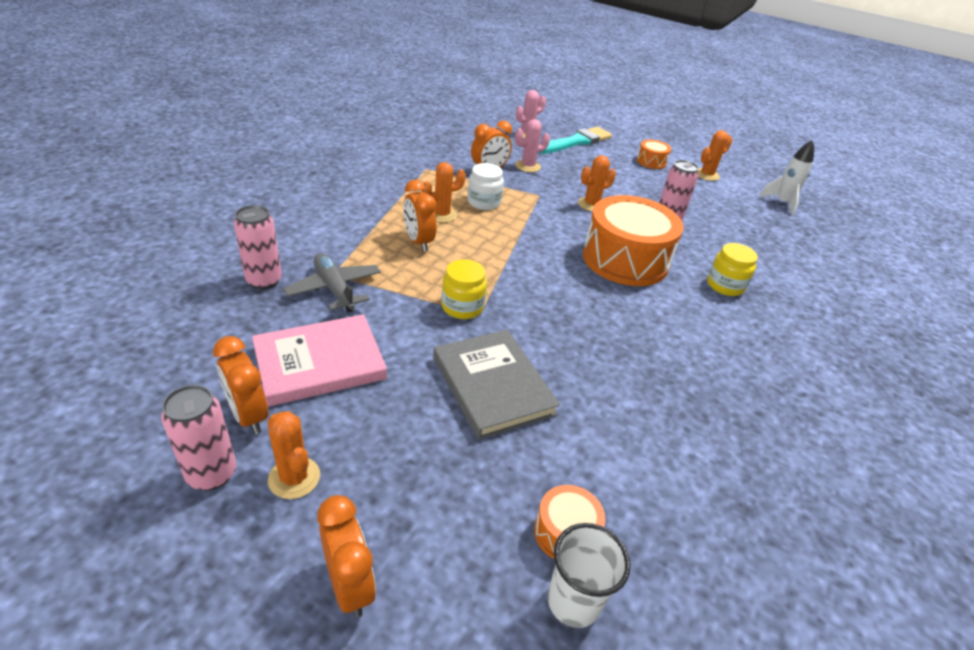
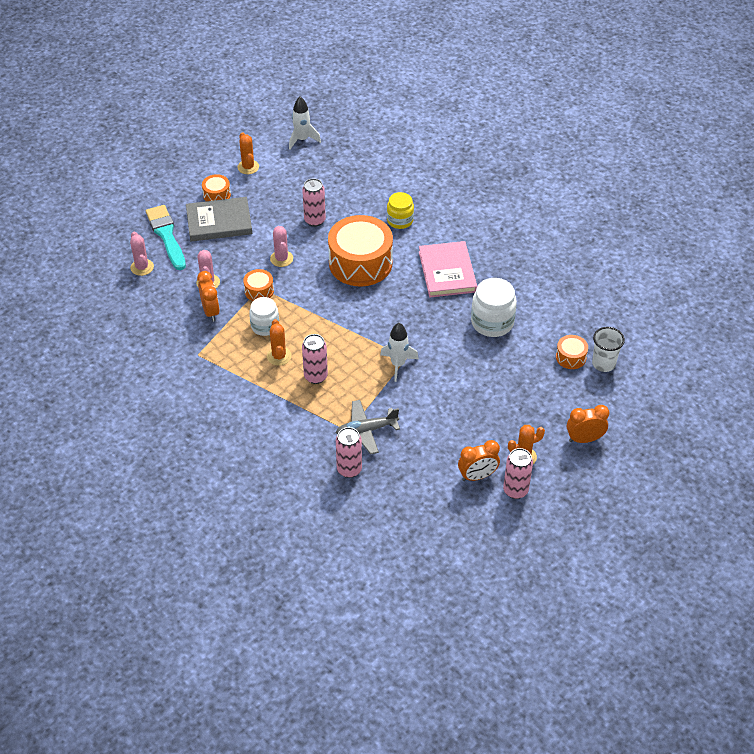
camera: 70 degrees left, 10 degrees up
pink book [252,314,387,407] -> pink book moved to [419,241,477,298]
orange clock [403,180,436,252] -> pink can [302,334,328,384]
grey book [433,329,560,440] -> grey book moved to [186,197,253,242]
yellow jar [441,259,487,319] -> white rocket [380,323,419,382]
orange cactus [578,155,616,211] -> pink cactus [270,226,293,267]
none -> orange drum [243,269,274,301]
none -> white jar [471,278,517,337]

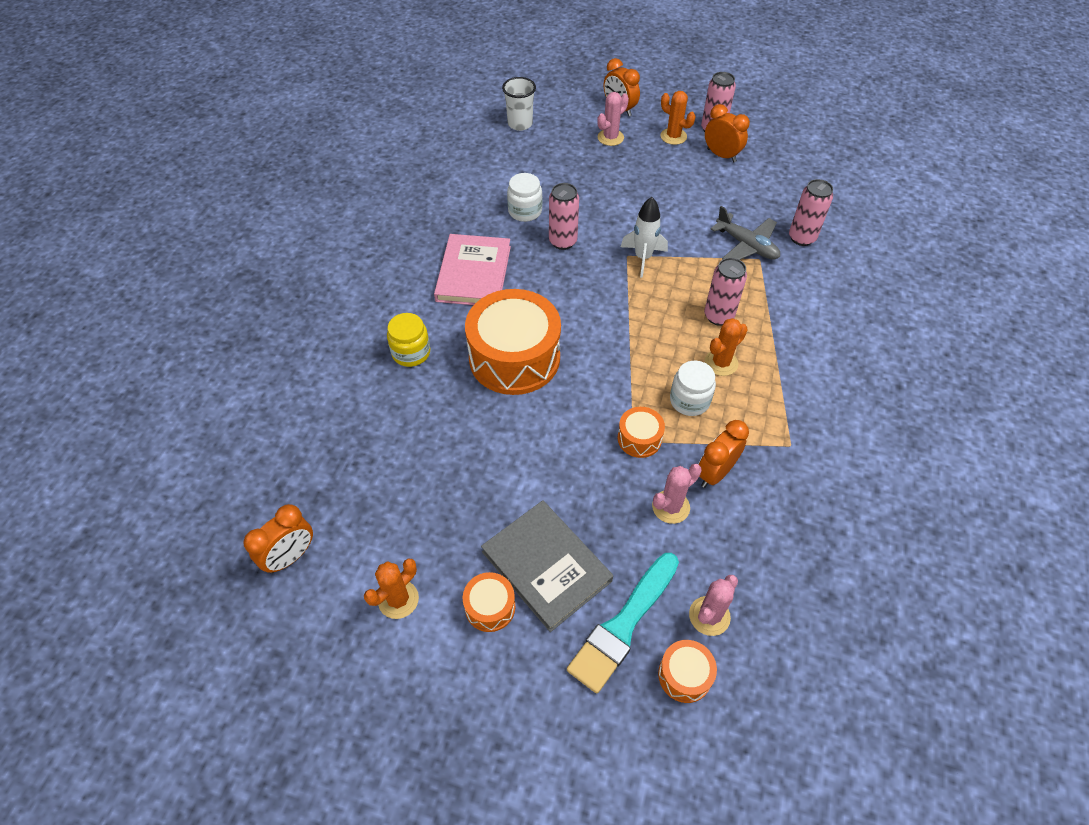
camera: 120 degrees left, 5 degrees up
pink cactus [270,226,293,267] -> pink cactus moved to [597,92,629,146]
white rocket [289,97,321,150] -> orange clock [243,504,313,573]
pink can [302,178,326,227] -> pink can moved to [549,183,579,250]
pink book [419,241,477,298] -> pink book turned 45 degrees counterclockwise [434,234,511,305]
white jar [471,278,517,337] -> white jar [507,173,542,222], size x0.66
orange drum [556,335,588,369] -> orange drum moved to [658,640,717,703]

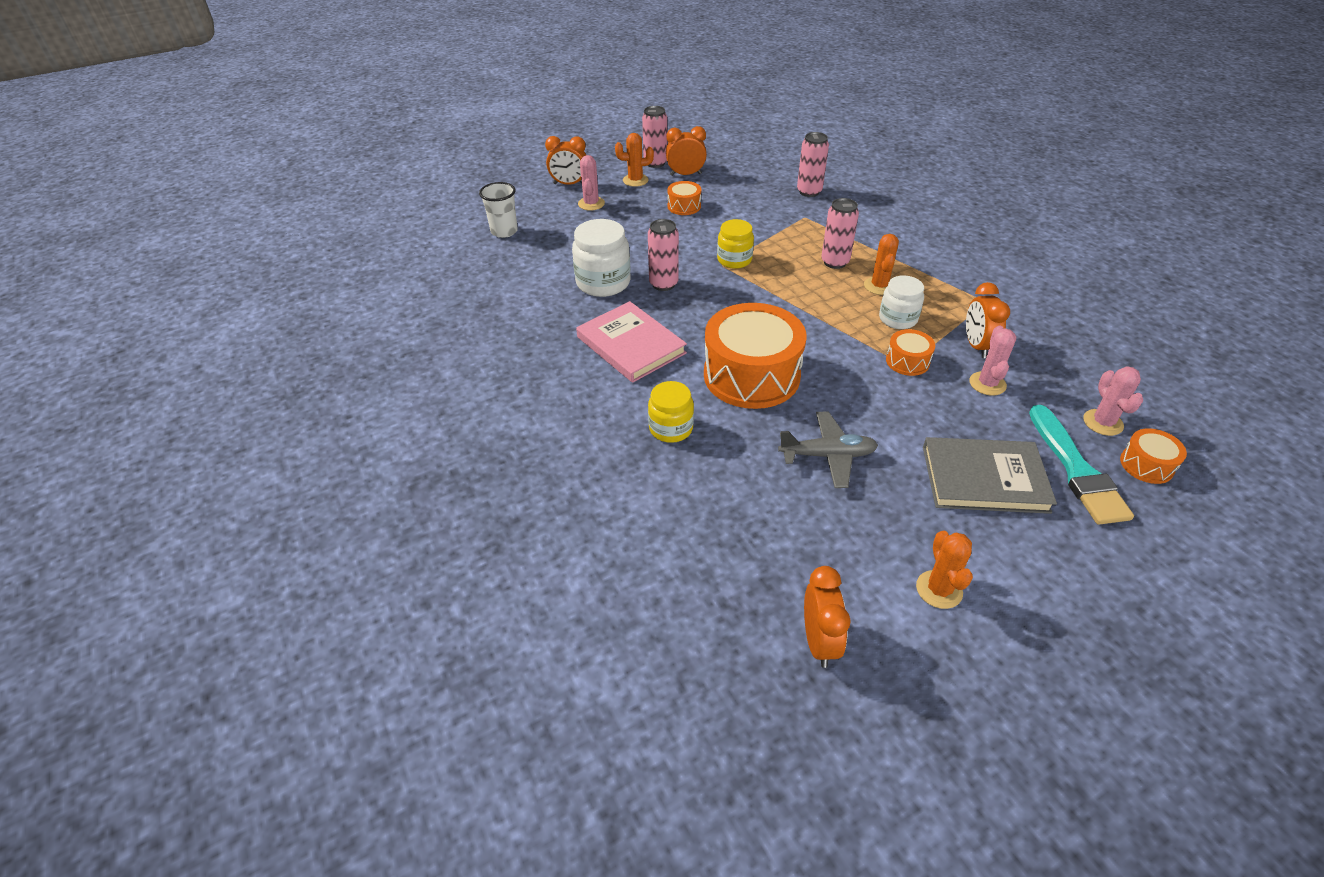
camera: 45 degrees left, 10 degrees down
orange drum [463,572,515,632] -> orange drum moved to [667,181,701,215]
white jar [507,173,542,222] -> white jar [572,219,630,297], size x1.52
white rocket [621,197,668,278] -> yellow jar [717,219,754,269]
grey plane [711,206,780,260] -> grey plane moved to [778,411,878,488]

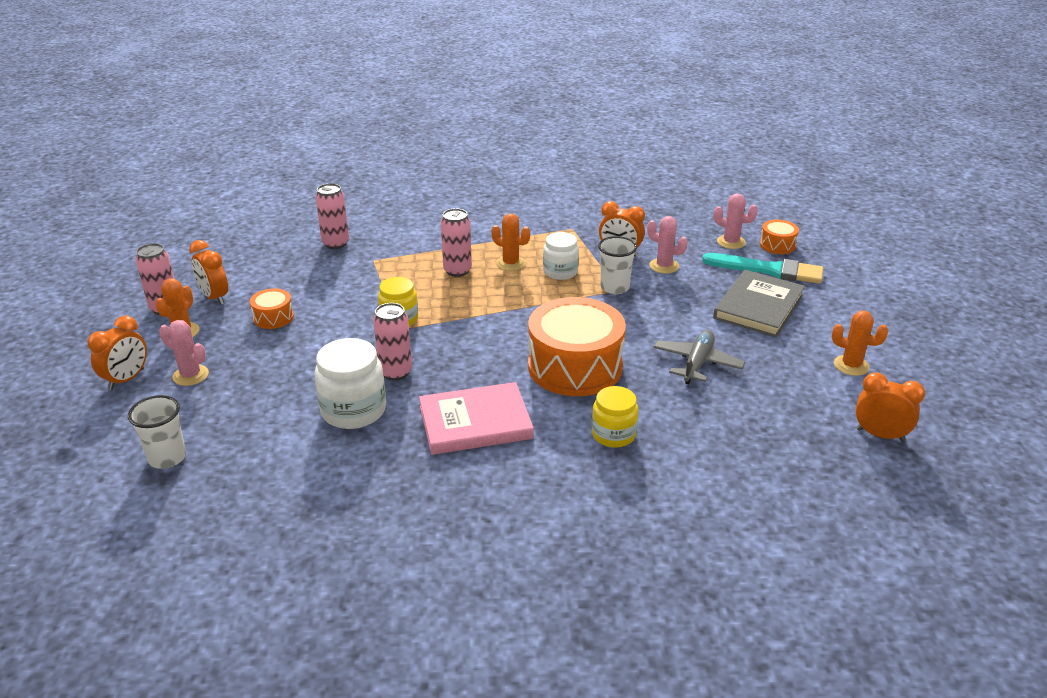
camera: 65 degrees left, 10 degrees down
orange clock [666,126,707,176] -> orange clock turned 60 degrees counterclockwise [189,240,228,305]
orange drum [886,329,935,376] -> white cup [598,236,637,294]

